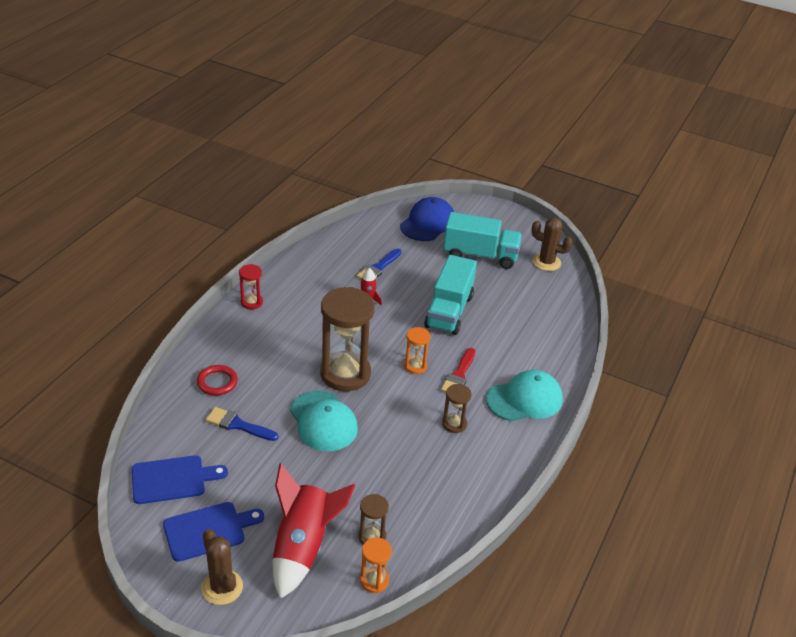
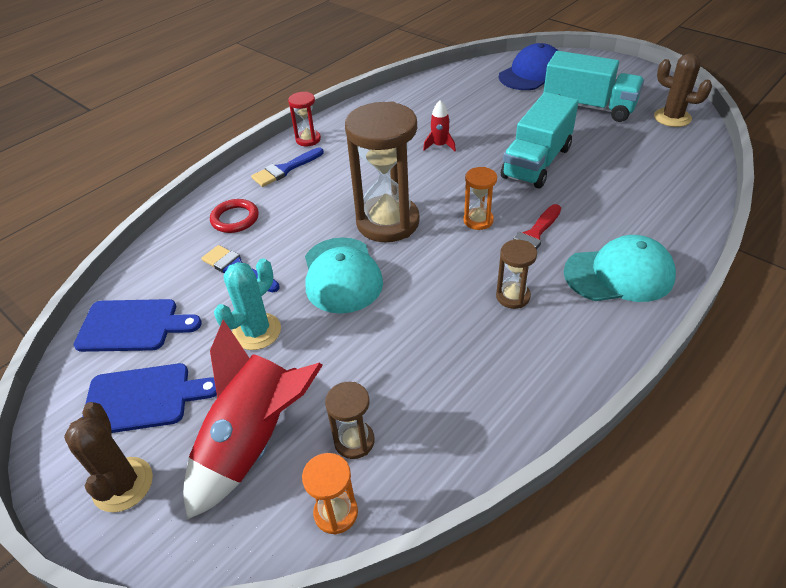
camera: 20 degrees right, 5 degrees up
blue brush [357,248,402,280] -> blue brush moved to [251,147,324,187]
none -> turquoise cactus [214,258,281,350]

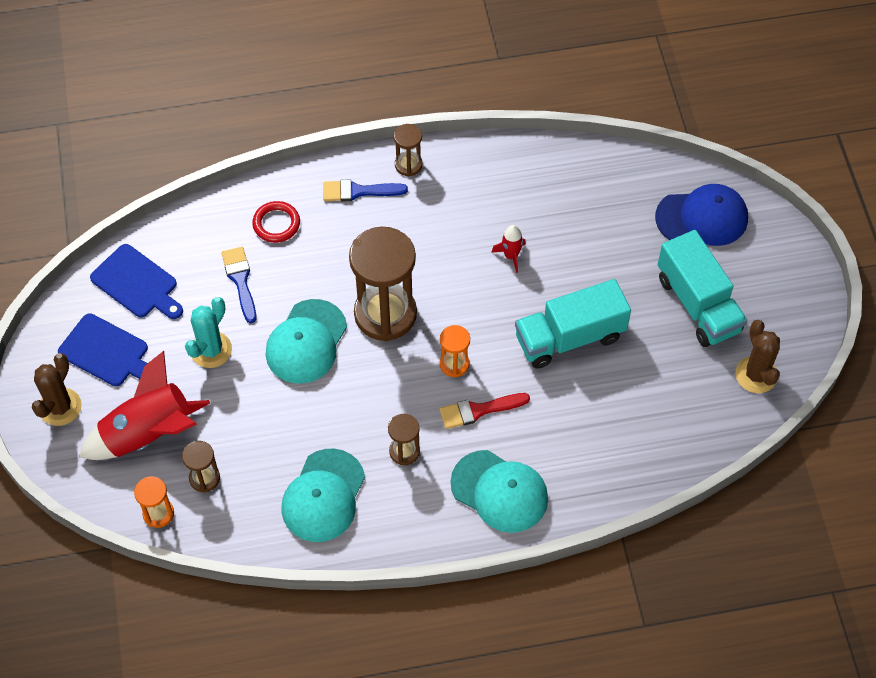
camera: 35 degrees right, 15 degrees up
turquoise cactus [214,258,281,350] -> turquoise cactus turned 45 degrees counterclockwise [185,297,232,368]
red hourglass [288,92,321,147] -> brown hourglass [394,124,423,176]
none -> turquoise cap [282,449,365,542]

